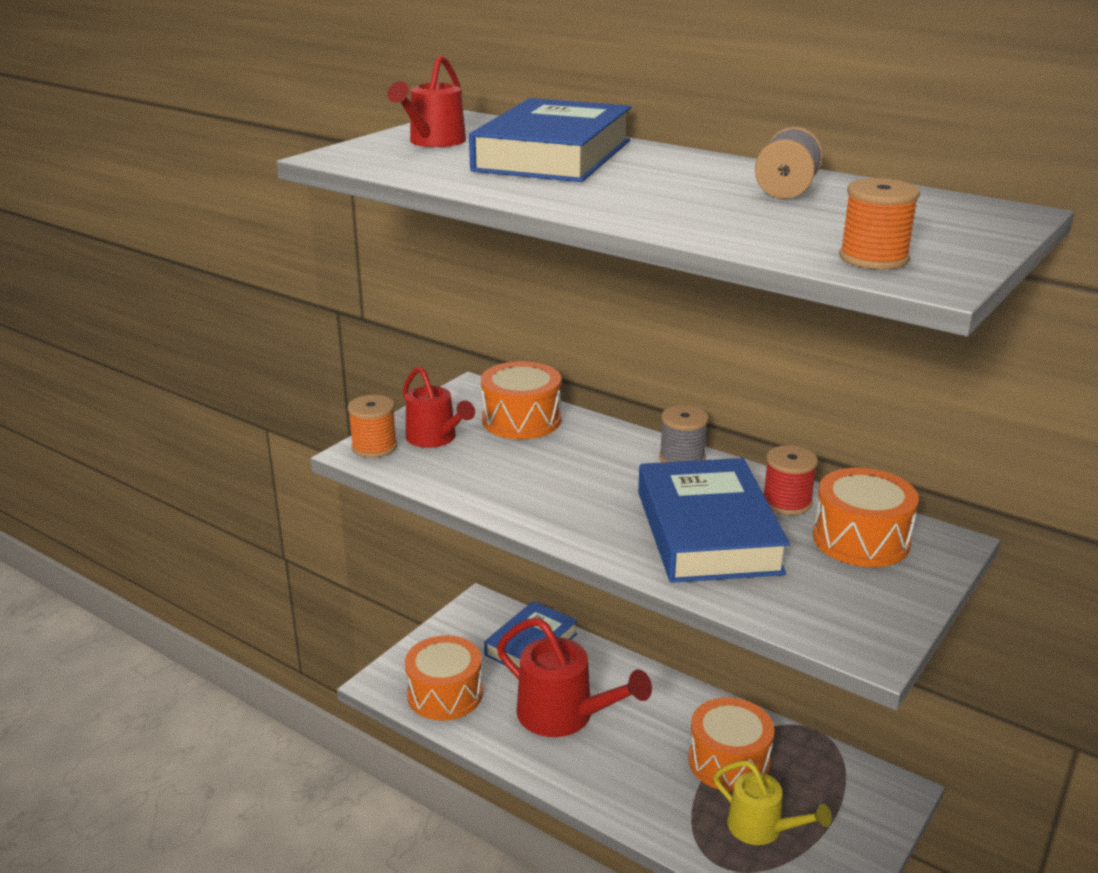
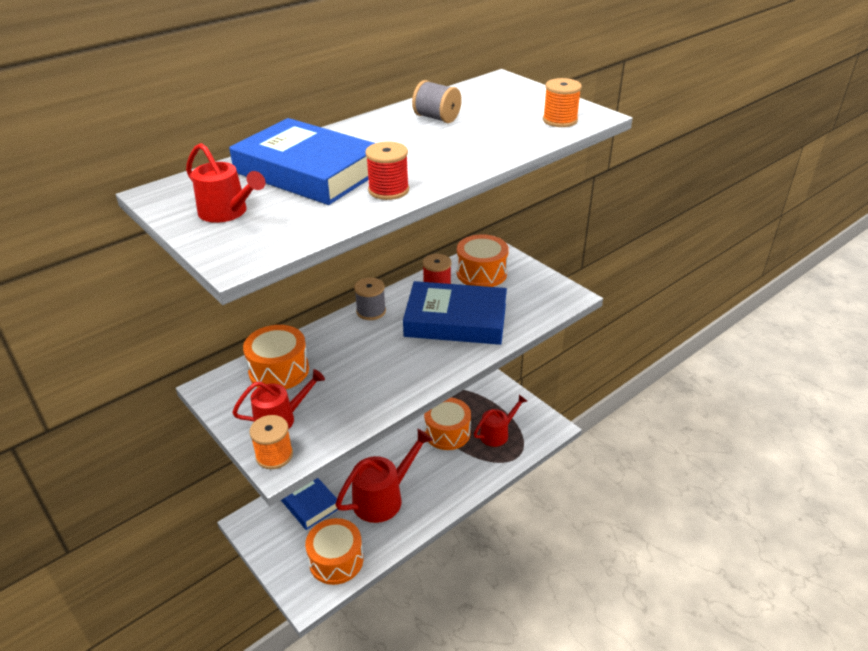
camera: 75 degrees left, 10 degrees up
yellow watering can [713,761,832,845] -> red watering can [474,395,527,447]
none -> red spool [365,141,409,200]

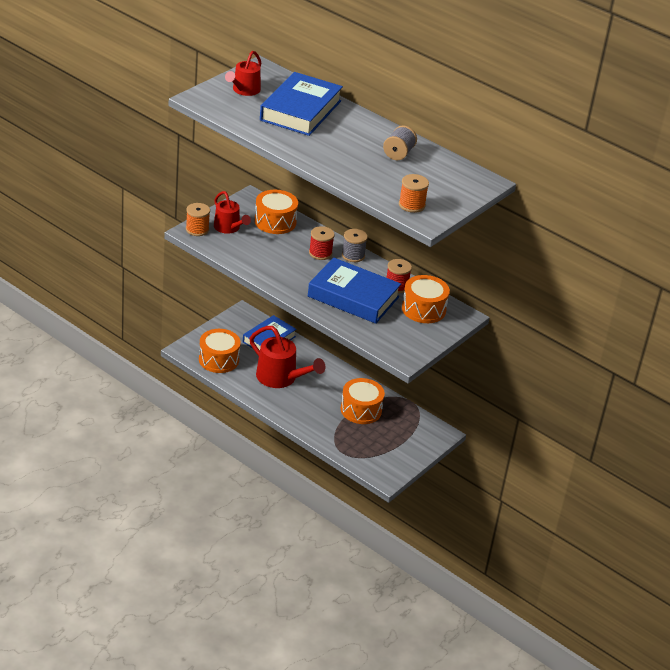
camera: 75 degrees right, 0 degrees up
red spool [365,141,409,200] -> red spool moved to [309,226,335,260]
blue book [403,281,507,345] -> blue book turned 60 degrees counterclockwise [308,258,401,324]
red watering can [474,395,527,447] -> none

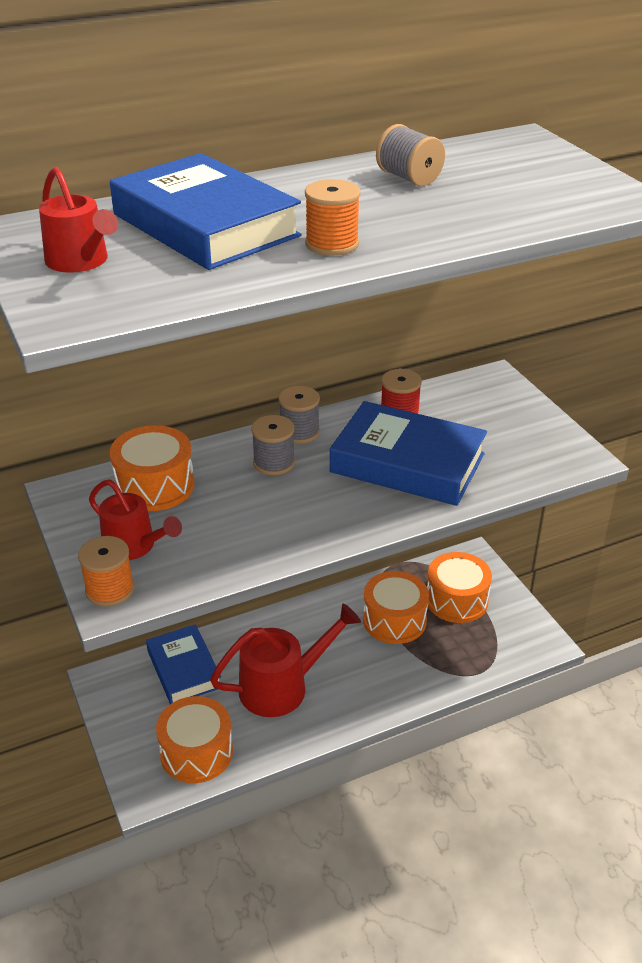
camera: 60 degrees left, 0 degrees up
red watering can [214,191,251,234] -> red watering can turned 45 degrees clockwise [89,480,182,560]
blue book [308,258,401,324] -> blue book turned 60 degrees clockwise [330,401,487,506]
red spool [309,226,335,260] -> grey spool [251,415,295,475]
orange spool [399,174,429,213] -> orange spool moved to [305,179,361,256]
orange drum [402,275,450,323] -> orange drum moved to [427,552,492,623]

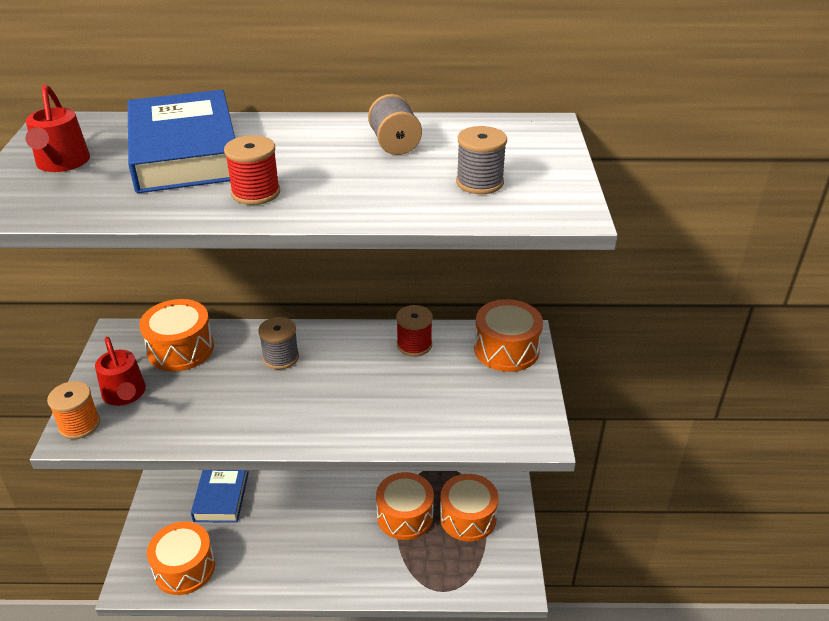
camera: 25 degrees right, 0 degrees up
red watering can [210,604,361,717] -> none
grey spool [278,386,320,444] -> grey spool moved to [456,126,507,194]
orange spool [305,179,361,256] -> red spool [224,135,280,205]
blue book [330,401,487,506] -> none
none -> orange drum [474,299,543,372]

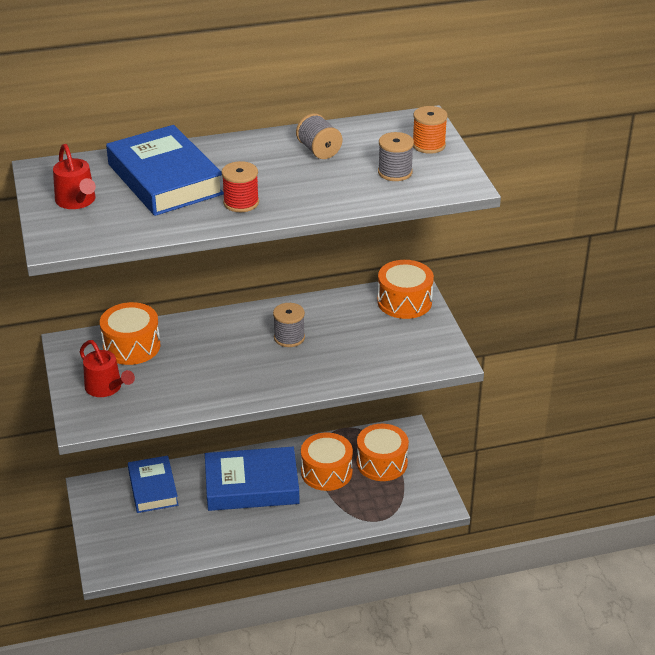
camera: 15 degrees left, 0 degrees up
orange spool [47,381,100,439] -> orange spool moved to [413,106,448,154]
orange drum [147,522,215,595] -> none
grey spool [258,317,299,370] -> grey spool moved to [273,303,305,347]
red spool [396,305,433,356] -> none
none -> blue book [205,447,300,511]

